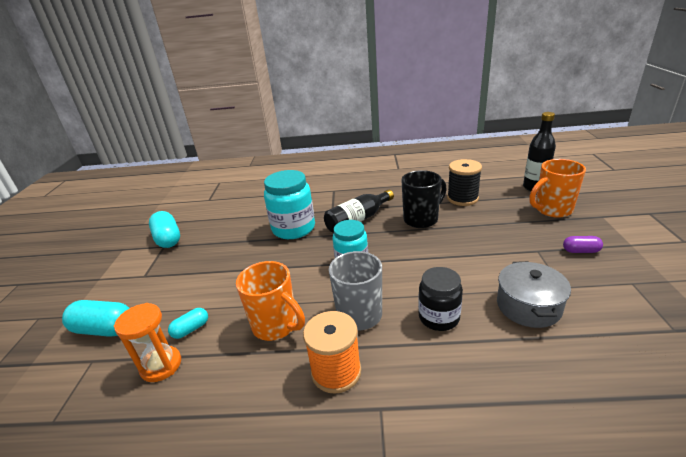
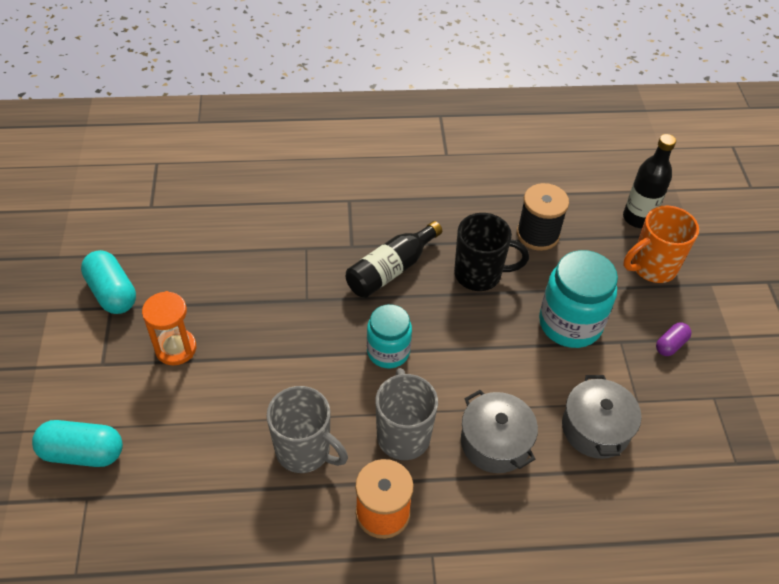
camera: 10 degrees left, 20 degrees up
orange hourglass [114,303,181,382] -> orange hourglass moved to [142,291,196,365]
turquoise capsule [168,308,208,339] -> none
orange mug [236,261,305,341] -> grey mug [267,386,348,473]
turquoise jar [264,170,315,239] -> turquoise jar moved to [539,250,618,348]
black mug [401,170,447,228] -> black mug turned 45 degrees clockwise [454,213,529,291]
black jar [418,267,463,331] -> grey pot [461,390,538,473]
purple capsule [563,236,603,253] -> purple capsule turned 45 degrees counterclockwise [656,322,692,356]

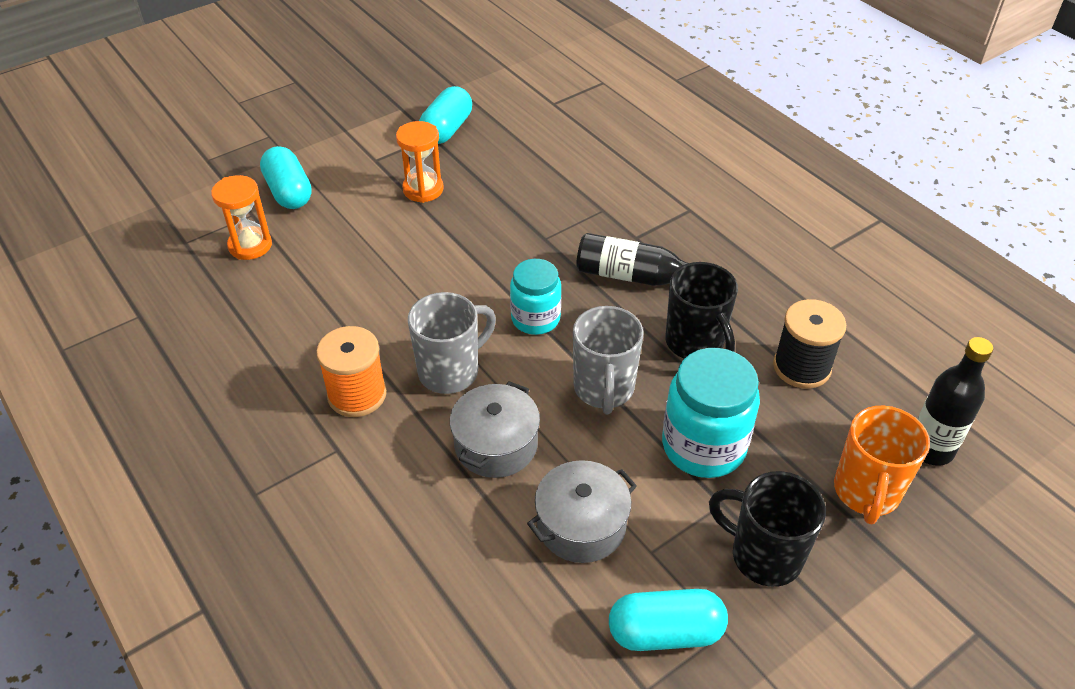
camera: 60 degrees right, 5 degrees down
grey mug [267,386,348,473] -> grey mug moved to [573,306,644,414]
orange mug [623,205,699,283] -> orange mug turned 105 degrees counterclockwise [834,406,930,524]
purple capsule [656,322,692,356] -> black mug [709,471,826,587]
none -> orange hourglass [211,175,272,260]
none -> turquoise capsule [609,589,728,651]

